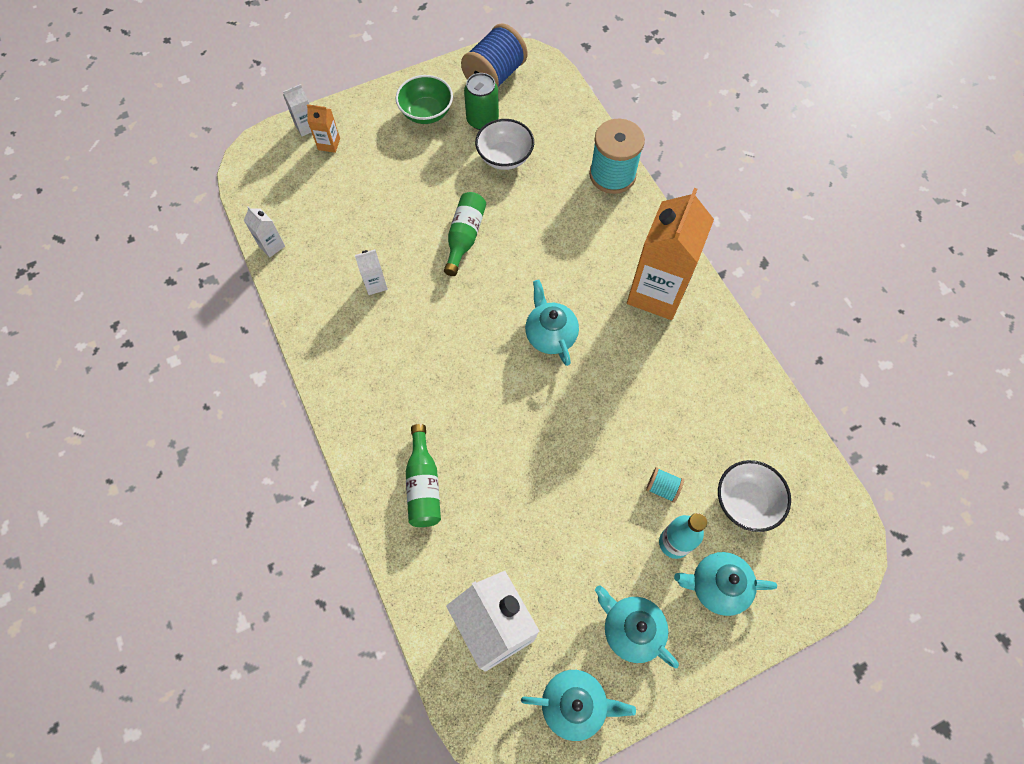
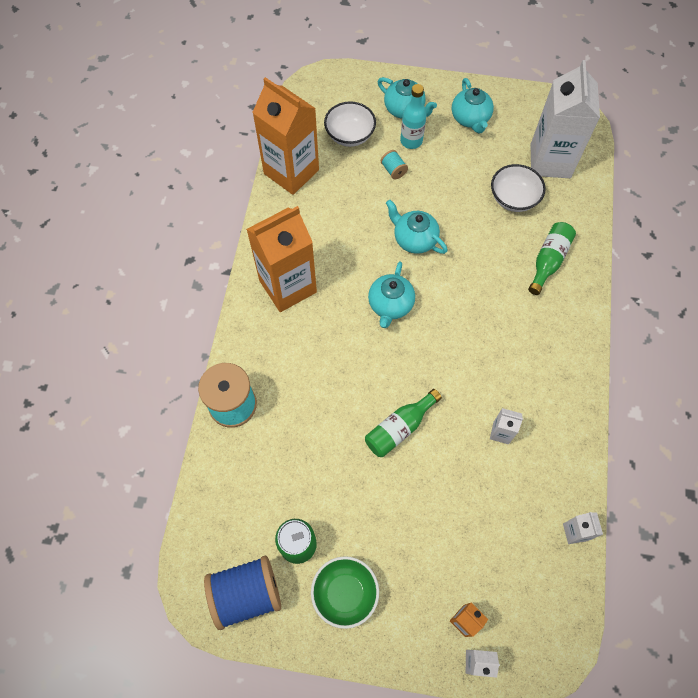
camera: 145 degrees left, 0 degrees up
white bowl [475,119,534,170] -> white bowl moved to [491,164,546,212]
turquoise teapot [521,670,636,741] -> turquoise teapot moved to [386,200,448,254]
none -> orange carton [252,77,319,195]

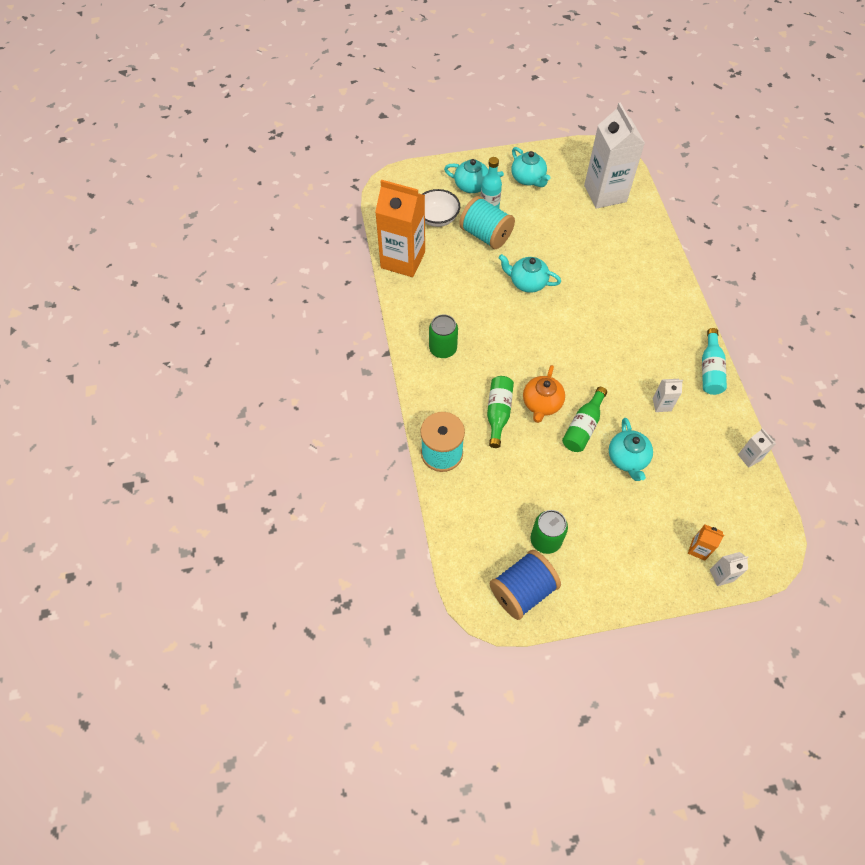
camera: 20 degrees left, 5 degrees down
orange carton [246,206,317,312] -> green can [429,314,458,358]
green bowl [311,556,379,629] -> none
turquoise teapot [368,262,415,328] -> turquoise teapot moved to [609,418,653,481]
turquoise spool [381,150,408,179] -> turquoise spool [459,196,515,249], size x2.20
white bowl [491,164,546,212] -> none
green bottle [528,222,576,295] -> green bottle moved to [487,376,514,448]
none -> orange teapot [523,365,565,423]
none -> turquoise bottle [702,328,727,395]

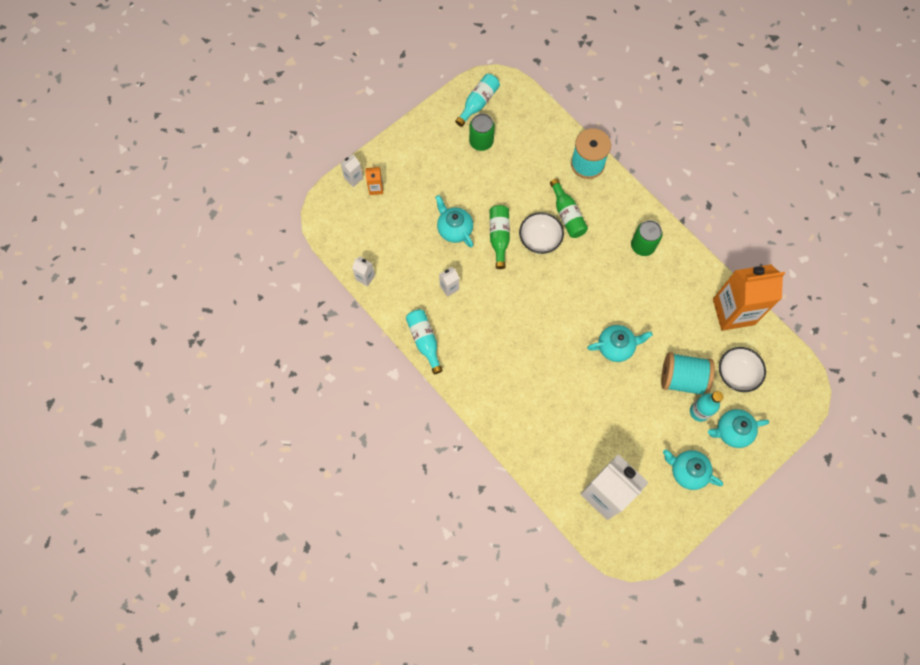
camera: 150 degrees right, 10 degrees up
blue spool [490,550,561,620] -> turquoise bottle [455,74,500,127]
orange teapot [523,365,565,423] -> white bowl [519,212,564,254]

